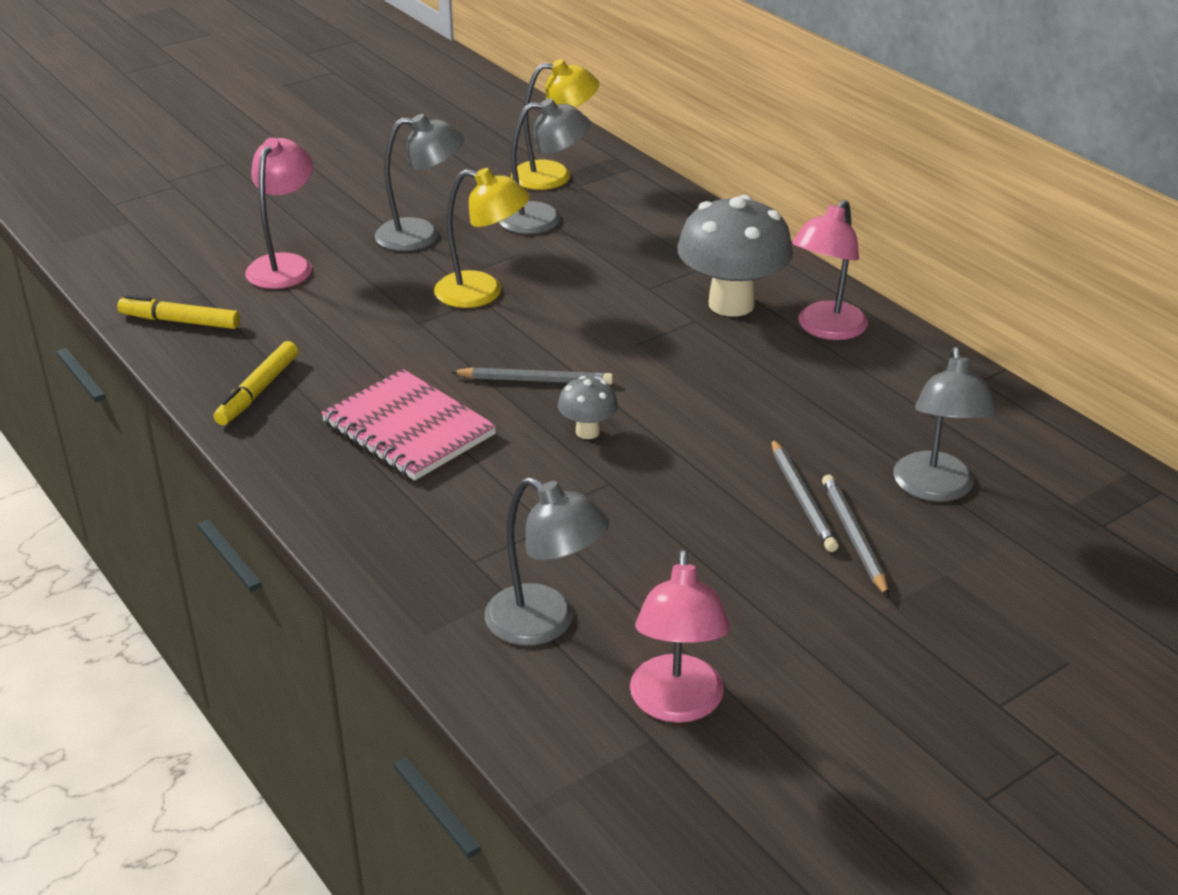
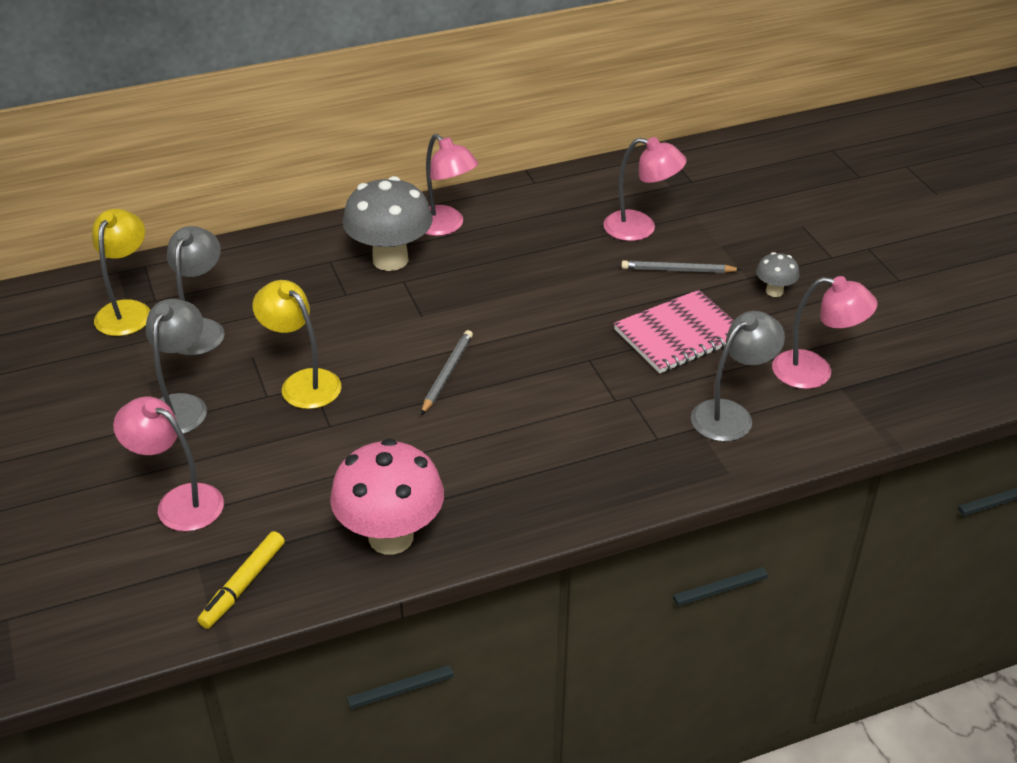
camera: 75 degrees left, 5 degrees up
yellow marker [214,341,298,425] -> pink mushroom [330,439,444,554]
pink notebook [321,369,497,481] -> pink notebook moved to [614,290,734,373]
yellow lamp [434,168,530,308] -> yellow lamp turned 75 degrees counterclockwise [252,280,341,409]
grey mushroom [558,376,618,439] -> grey mushroom moved to [756,252,800,297]
grey pencil [771,438,839,552] -> none
grey lamp [893,347,997,502] -> pink lamp [603,137,687,241]

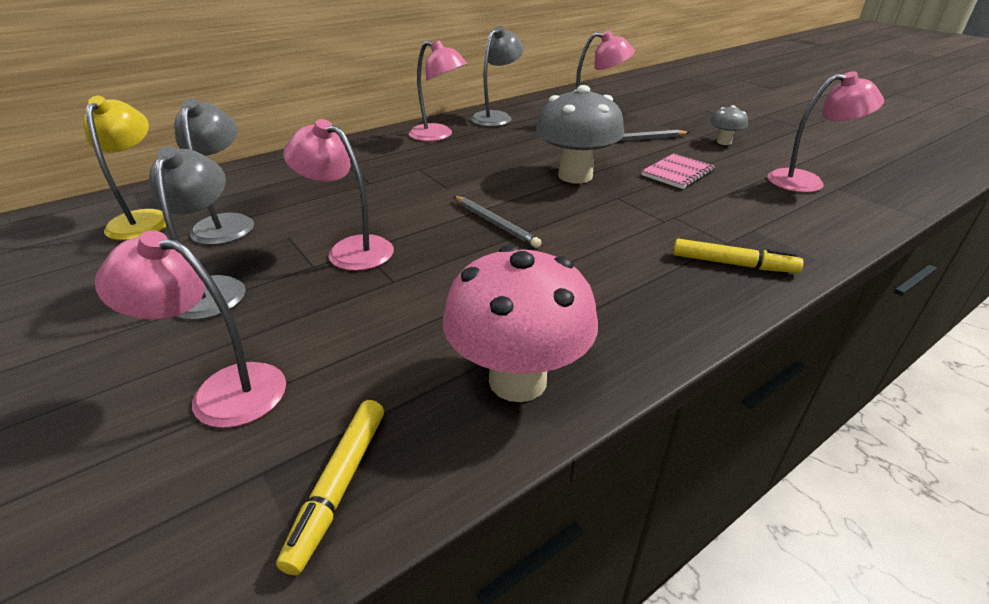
camera: 15 degrees left, 5 degrees down
yellow lamp [252,280,341,409] -> pink lamp [283,119,394,271]
grey mushroom [343,176,433,271] -> grey mushroom moved to [536,85,624,183]
grey pencil [421,330,473,415] -> grey pencil turned 135 degrees clockwise [454,196,542,248]
pink notebook [614,290,734,373] -> pink notebook [641,153,715,189], size x0.66
grey lamp [691,311,785,442] -> grey lamp moved to [471,26,524,127]
none -> yellow marker [673,239,804,273]

